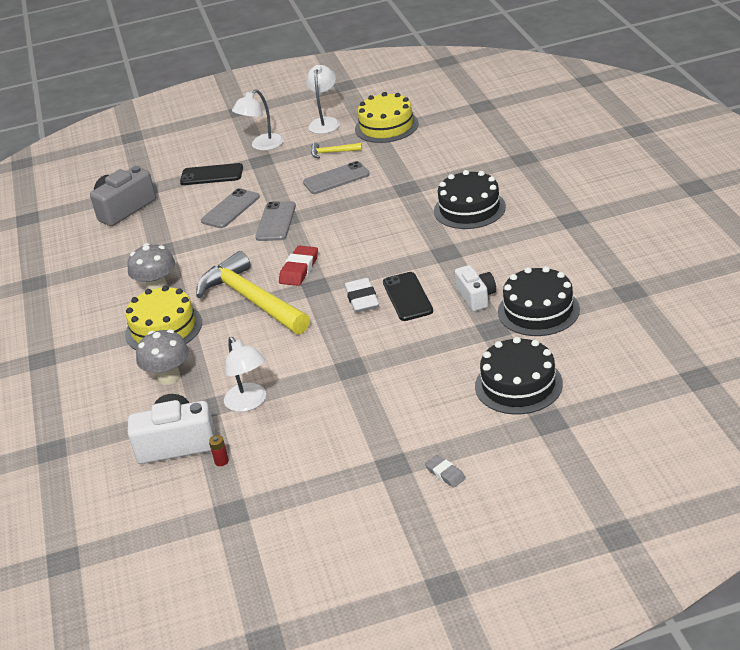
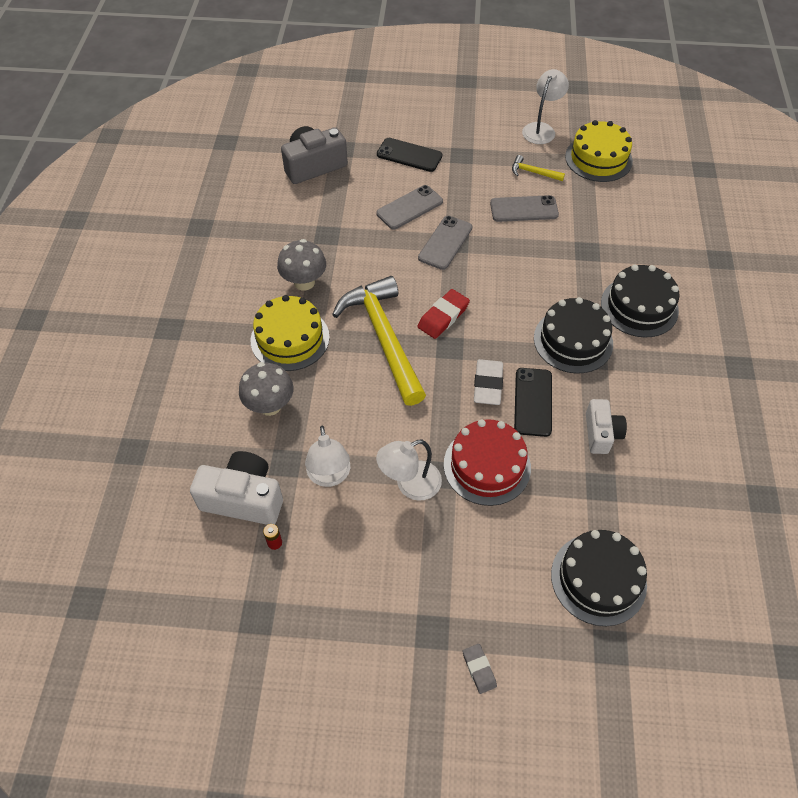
camera: 15 degrees right, 20 degrees up
white lamp [232,89,284,151] -> white lamp moved to [376,439,442,501]
black cake [498,266,580,336] -> black cake moved to [534,297,613,374]
none -> red cake [444,419,531,506]

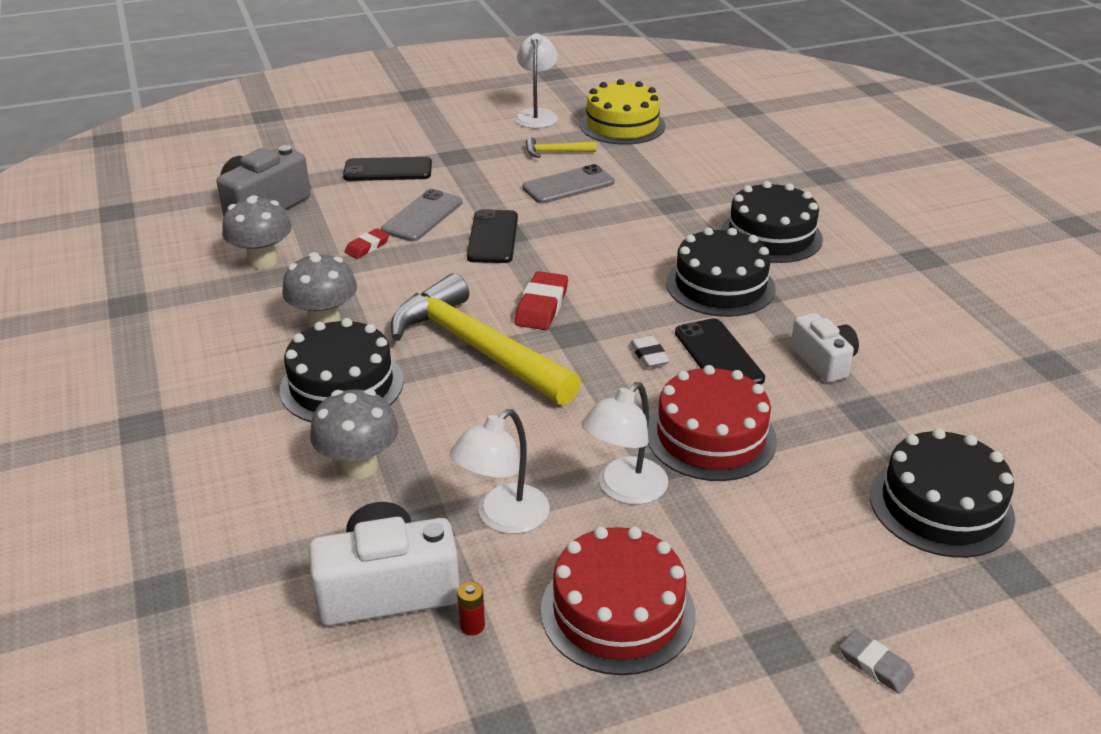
camera: 25 degrees left, 20 degrees down
yellow cake [250,295,330,371] -> black cake [280,318,404,422]
white lamp [305,425,350,487] -> white lamp turned 75 degrees clockwise [450,409,550,534]
grey phone [418,216,472,270] -> black phone [467,209,518,263]
white eraser [474,359,503,405] -> white eraser [630,336,670,368], size x0.61
none -> grey mushroom [222,195,292,269]
none -> red eraser [345,228,389,259]
none -> red cake [541,527,695,675]

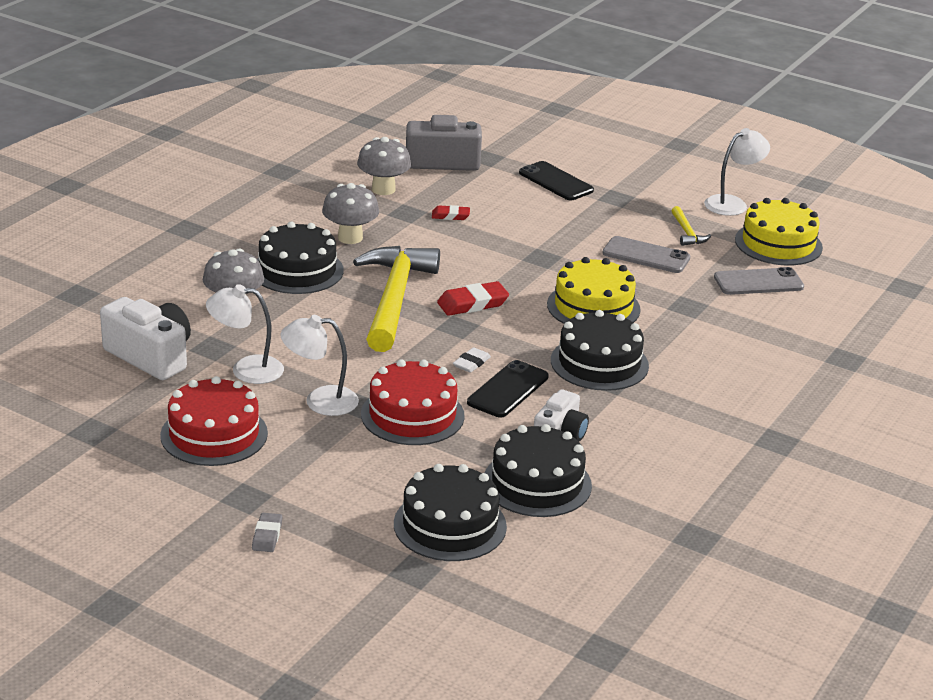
camera: 50 degrees right, 5 degrees down
grey phone [381,189,462,242] -> grey phone moved to [714,267,804,295]
red battery [457,582,485,636] -> none
black phone [467,209,518,263] -> none
yellow hammer [526,137,596,158] -> yellow hammer turned 150 degrees counterclockwise [672,206,711,246]
black cake [720,181,823,263] -> black cake moved to [484,424,592,517]
none -> yellow cake [547,257,641,324]

